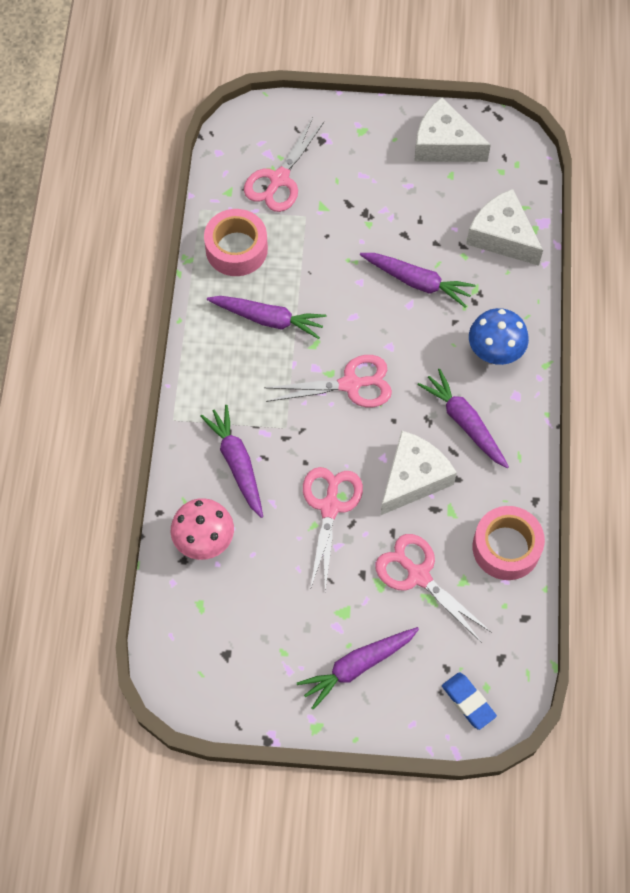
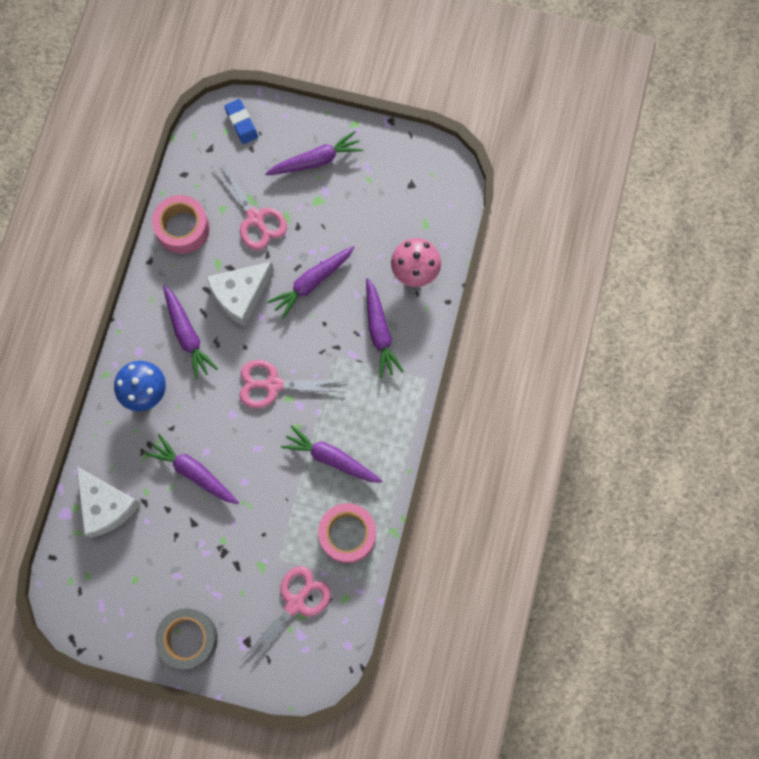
camera: 170 degrees left, 10 degrees up
pink scissors [303,467,363,591] -> purple carrot [267,246,354,319]
white cheese [414,97,491,162] -> none
none -> grey tape [155,609,218,669]

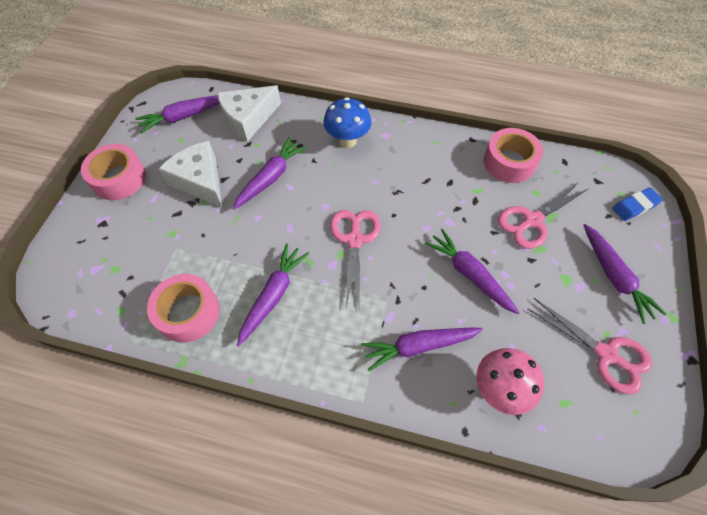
camera: 90 degrees right, 15 degrees down
grey tape [155,609,218,669] -> pink tape [81,144,146,200]
purple carrot [163,285,218,380] -> purple carrot moved to [135,95,220,133]
white cheese [207,262,274,327] -> white cheese moved to [159,141,222,207]
pink scissors [242,566,331,670] -> pink scissors moved to [527,298,652,395]

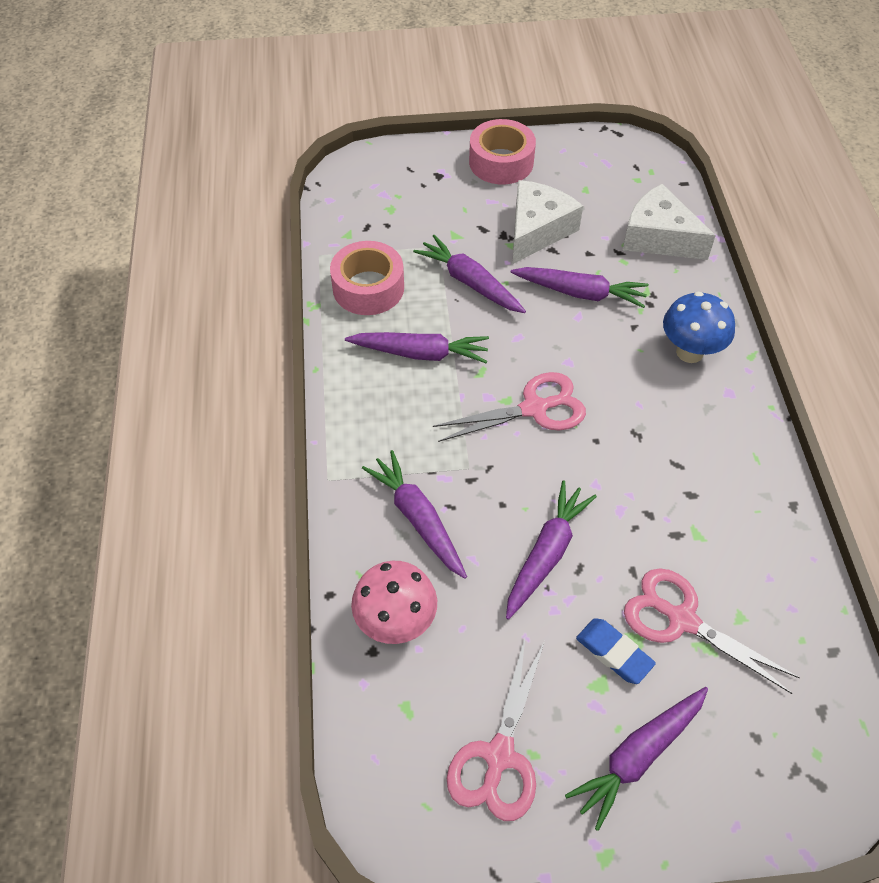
camera: 70 degrees right, 5 degrees down
purple carrot [135,95,220,133] -> purple carrot moved to [413,235,526,313]
pink tape [484,128,543,183] -> none
blue eraser [612,188,663,221] -> blue eraser moved to [576,618,656,684]

